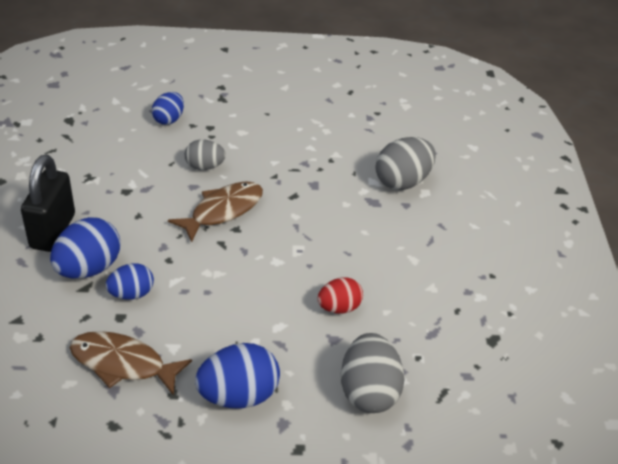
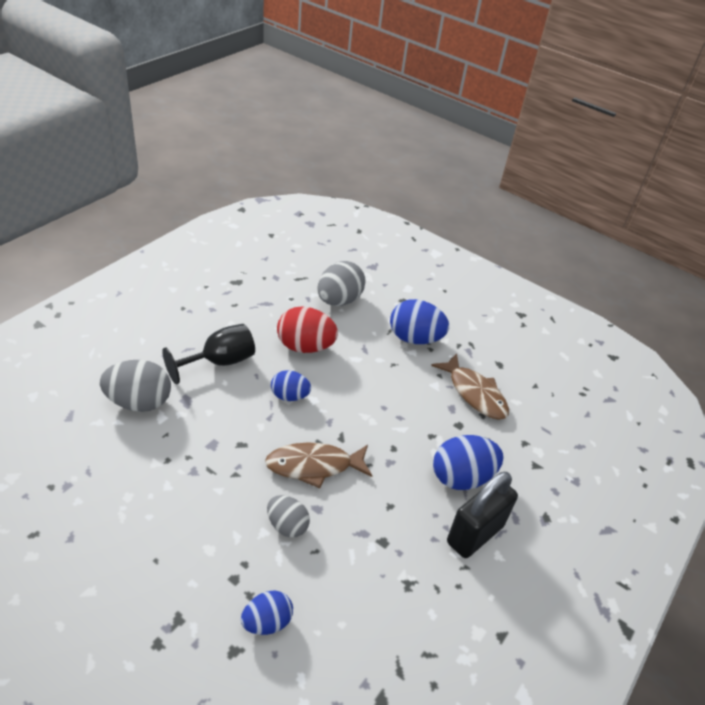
camera: 145 degrees left, 0 degrees up
blue egg [105,263,154,300] -> blue egg moved to [271,370,311,401]
red egg [318,277,363,314] -> red egg [277,307,338,353], size x1.61
none -> black goblet [162,324,255,385]

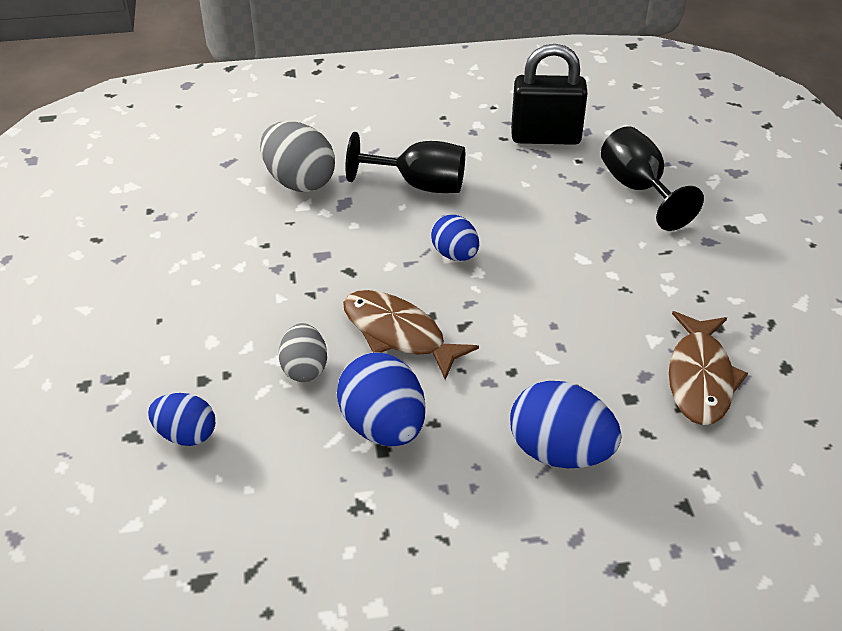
camera: 50 degrees right, 0 degrees up
red egg [277,307,338,353] -> none
grey egg [317,261,366,306] -> black goblet [601,126,704,231]
blue egg [390,299,449,344] -> blue egg moved to [337,352,426,446]
black padlock [447,472,518,558] -> black padlock moved to [511,44,588,145]

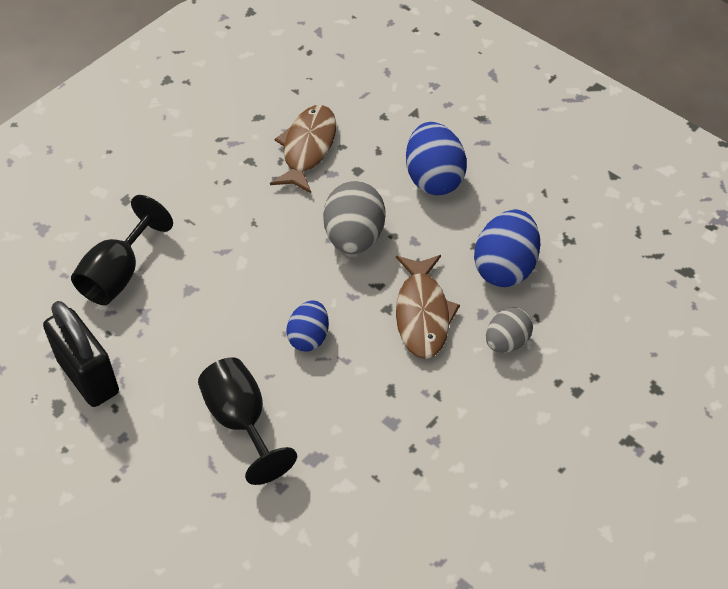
camera: 130 degrees left, 10 degrees up
blue egg [148,393,215,446] -> none
grey egg [260,121,335,192] -> grey egg moved to [323,181,385,254]
brown fish [669,311,748,425] -> brown fish turned 45 degrees counterclockwise [270,105,336,193]

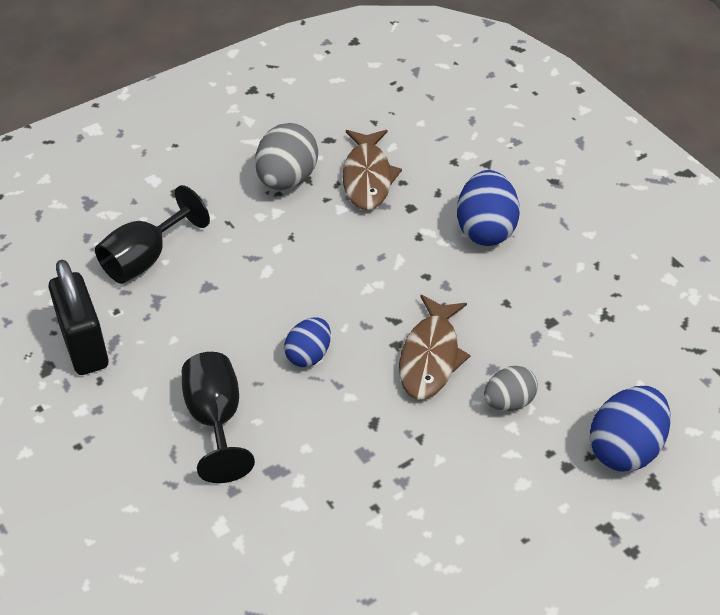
camera: 15 degrees right, 5 degrees down
brown fish [270,105,336,193] -> brown fish turned 150 degrees clockwise [342,130,402,210]
grey egg [323,181,385,254] -> grey egg moved to [255,123,318,190]
blue egg [474,210,541,287] -> blue egg moved to [590,386,671,472]

